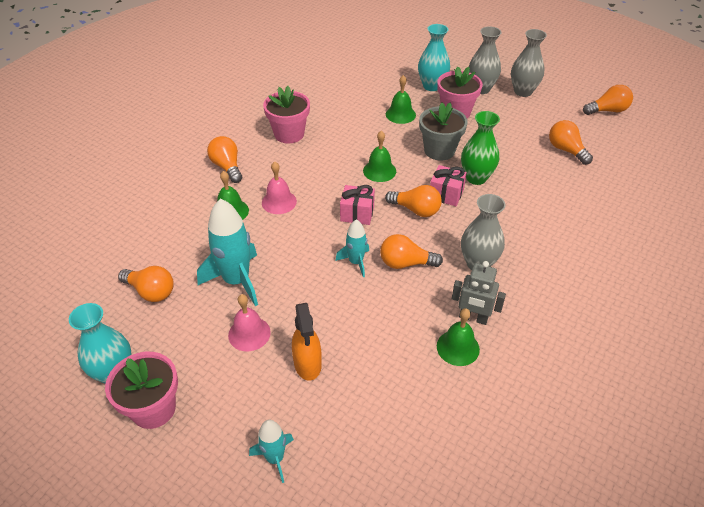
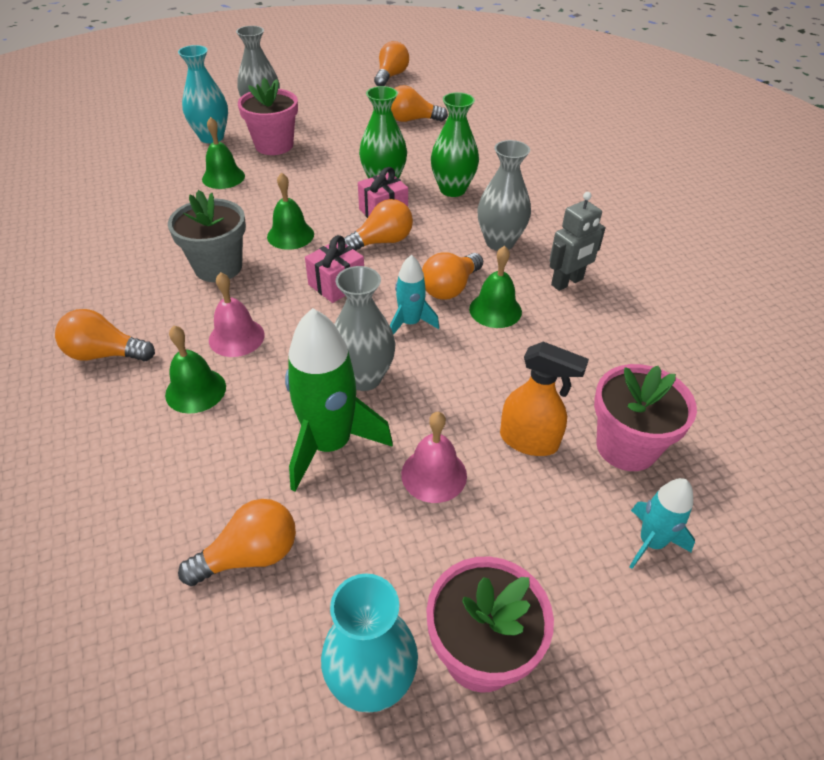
camera: 55 degrees left, 0 degrees up
turquoise rocket [197,199,258,306] -> green rocket [285,308,393,491]
pink flower pot [263,86,310,144] -> pink flower pot moved to [594,364,697,471]
grey flower pot [419,102,468,161] -> grey flower pot moved to [168,190,246,282]
green bell [437,308,480,366] -> green bell moved to [469,246,522,328]
grey vase [511,29,547,97] -> grey vase moved to [334,266,395,391]
none -> green vase [431,92,479,197]

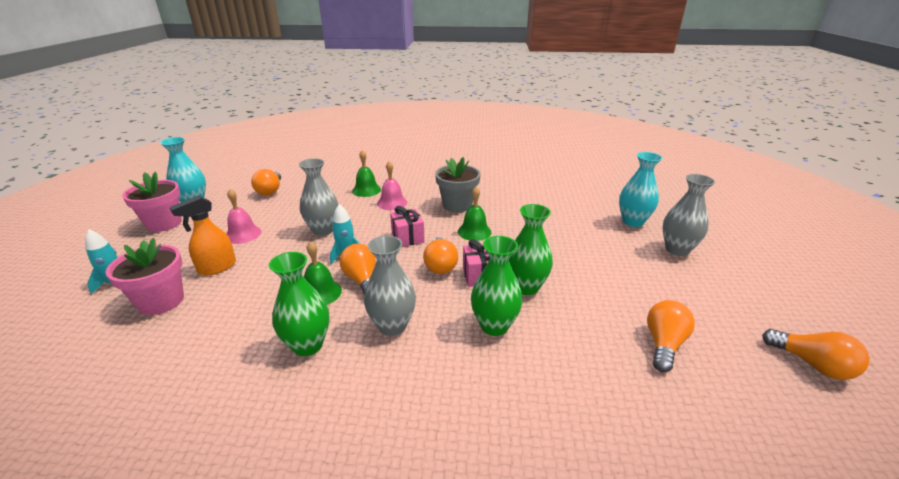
camera: 115 degrees right, 15 degrees down
orange light bulb [55,309,155,361] -> none
green bell [202,117,245,189] -> none
pink flower pot [238,78,298,155] -> none
green rocket [285,308,393,491] -> none
grey robot [550,192,606,291] -> green vase [269,252,329,356]

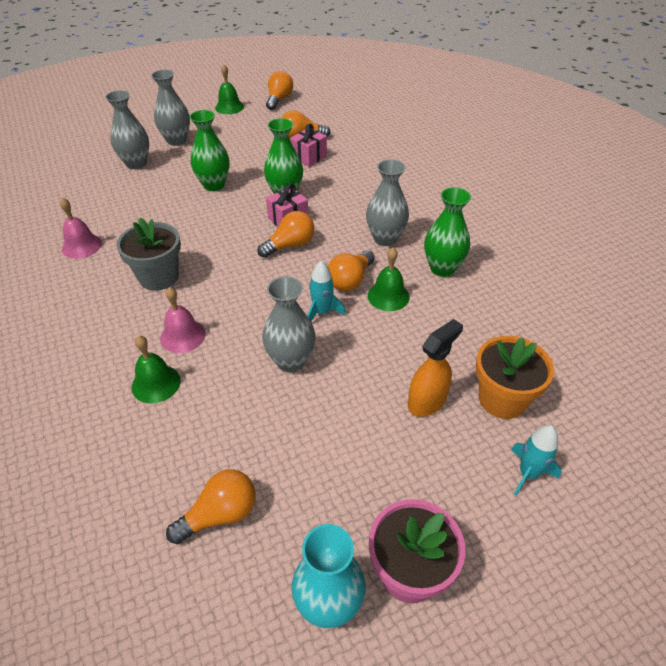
camera: 120 degrees left, 15 degrees up
pink flower pot [105,238,184,315] -> orange flower pot [476,336,554,419]
orange spray bottle [170,196,236,276] -> orange spray bottle turned 60 degrees counterclockwise [408,319,463,417]
pink bell [227,189,261,244] -> pink bell moved to [60,198,102,259]
pink gift [390,206,425,247] -> pink gift moved to [290,124,327,167]
green bell [458,186,491,241] -> green bell moved to [215,64,244,114]
green vase [471,236,523,336] -> green vase moved to [189,110,230,191]
turquoise vase [619,152,662,227] -> grey vase [105,90,149,169]

